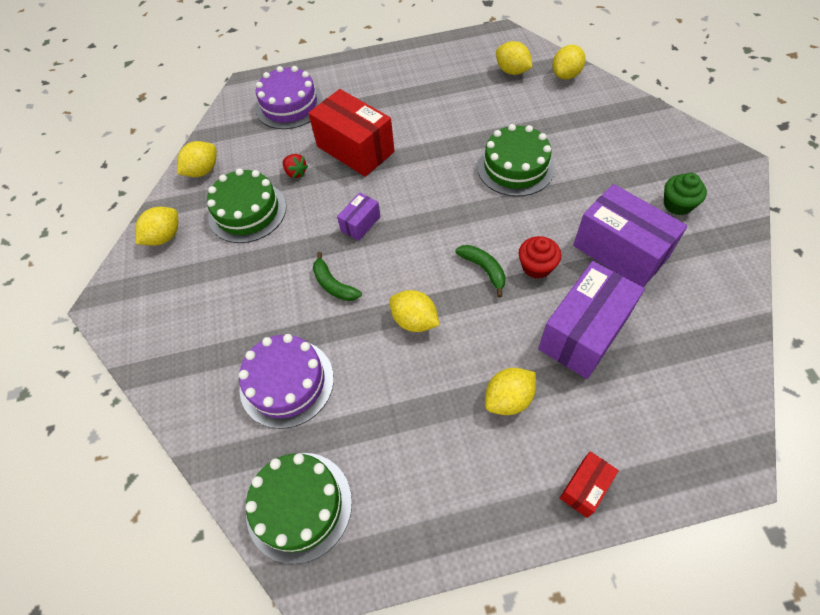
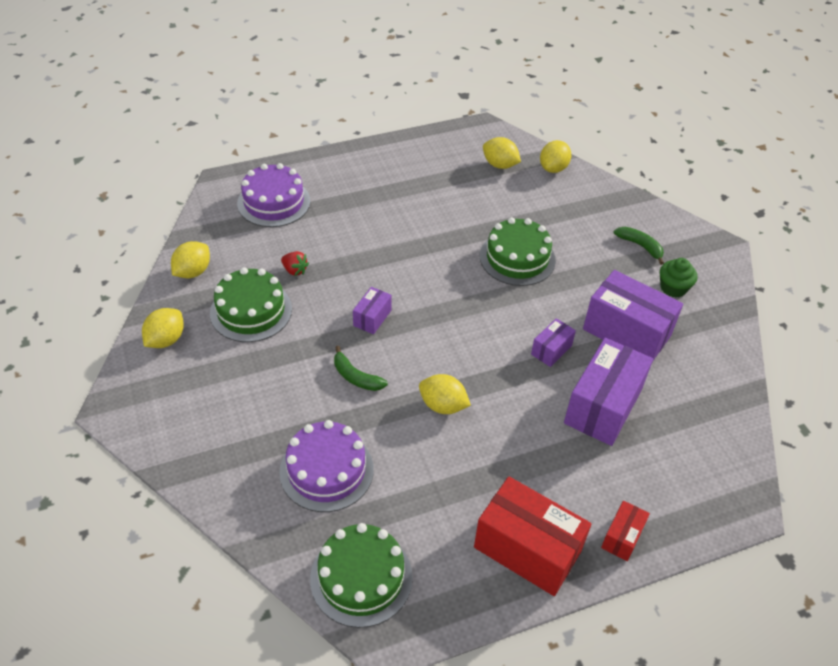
camera: 15 degrees left, 10 degrees down
red box [308,89,394,177] -> red box moved to [474,477,591,596]
green banana [455,245,506,297] -> green banana moved to [614,227,664,265]
yellow lemon [485,368,536,415] -> none
red cupcake [519,236,561,279] -> purple box [531,318,576,367]

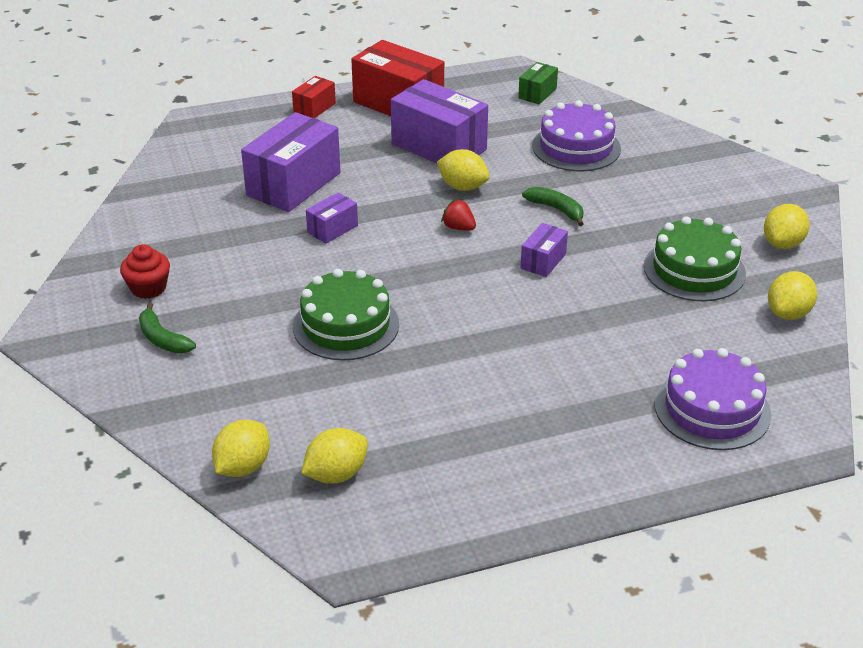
camera: 175 degrees left, 10 degrees down
red strawberry [281,251,309,276] -> red strawberry moved to [441,199,476,231]
green cake [310,523,413,628] -> green box [518,62,558,105]
yellow lemon [483,137,521,169] -> yellow lemon turned 75 degrees counterclockwise [301,428,368,484]
purple box [583,270,683,361] -> purple box moved to [391,79,488,163]
green cupcake [660,258,697,297] -> red cupcake [120,244,170,299]

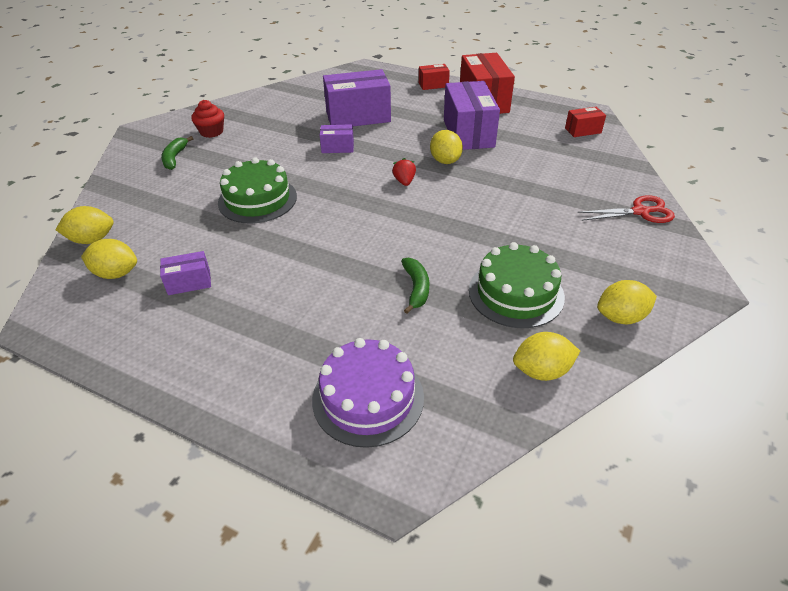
camera: 45 degrees right, 5 degrees up
green box [518,62,558,105] -> red box [565,107,606,137]
purple box [521,223,568,277] -> purple box moved to [160,251,211,295]
green banana [522,187,584,226] -> green banana moved to [401,258,429,314]
purple cake [532,100,621,171] -> none
none -> red scissors [578,195,675,223]

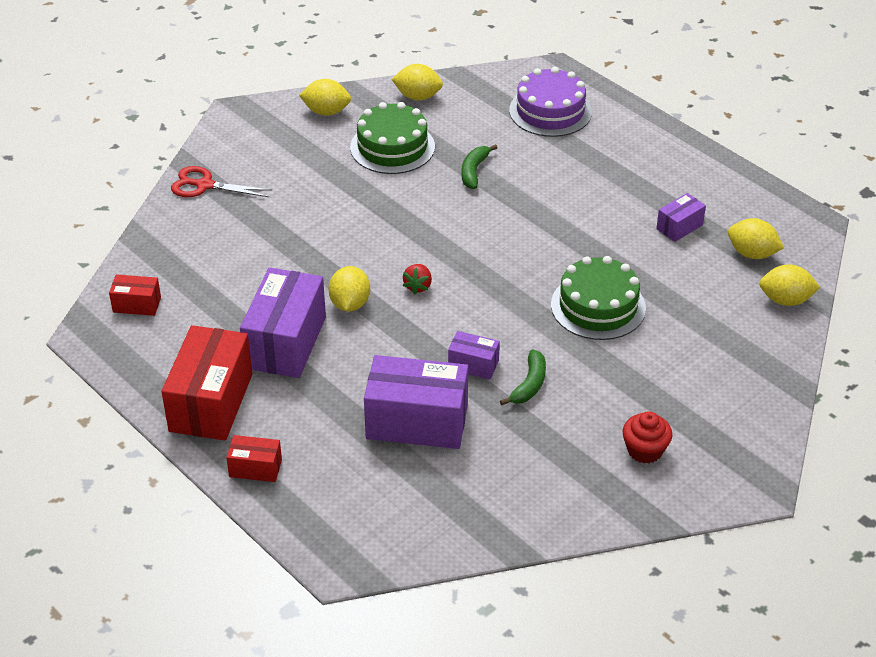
camera: 160 degrees left, 0 degrees up
purple box [160,251,211,295] -> purple box turned 45 degrees counterclockwise [656,193,706,242]
green banana [161,136,193,170] -> green banana moved to [500,349,546,405]

